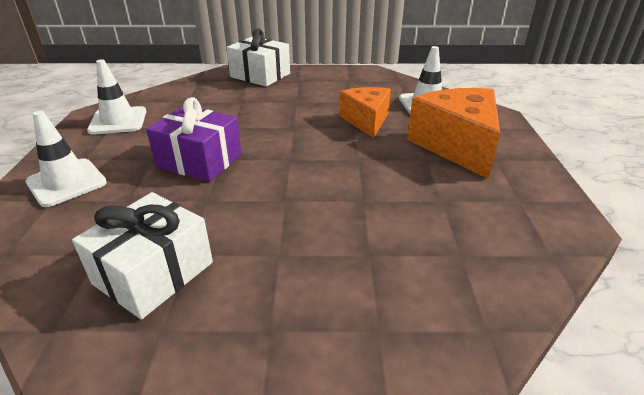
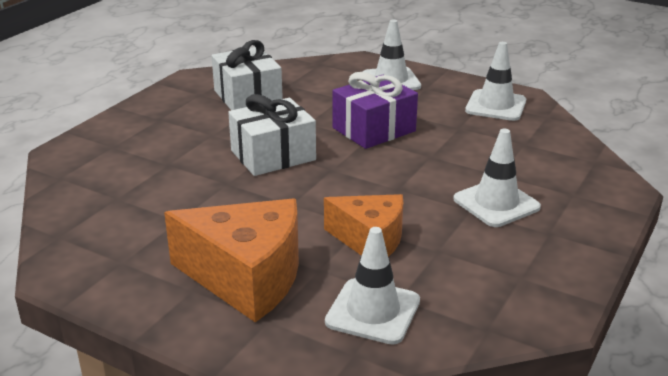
camera: 120 degrees right, 5 degrees down
white gift [227,29,290,87] -> white gift moved to [228,94,316,176]
none -> white traffic cone [453,129,541,227]

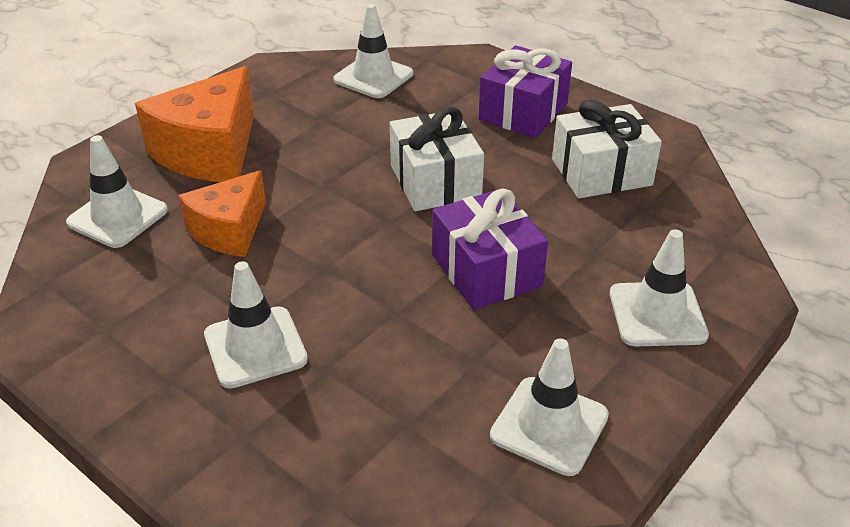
camera: 100 degrees right, 10 degrees up
none -> white traffic cone [333,4,413,98]
none -> purple gift [479,45,572,138]

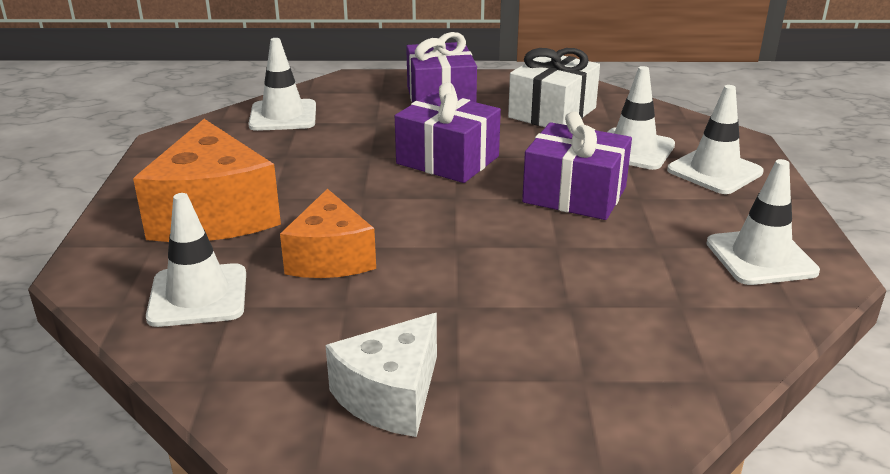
camera: 40 degrees left, 10 degrees down
white traffic cone [204,261,308,389] -> white traffic cone moved to [608,66,675,170]
white gift [390,107,484,211] -> purple gift [395,82,501,183]
none -> white cheese [325,313,437,437]

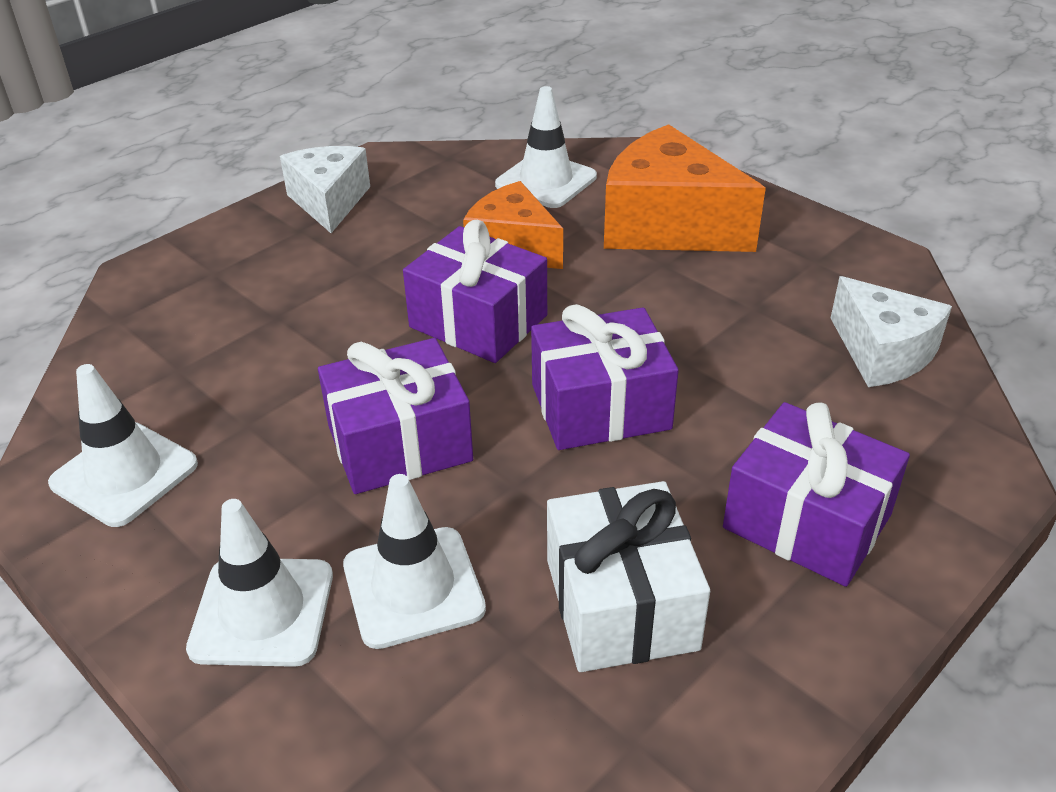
camera: 135 degrees right, 10 degrees up
white traffic cone [248,38,316,131] -> white cheese [831,276,952,387]
none -> purple gift [403,220,547,363]

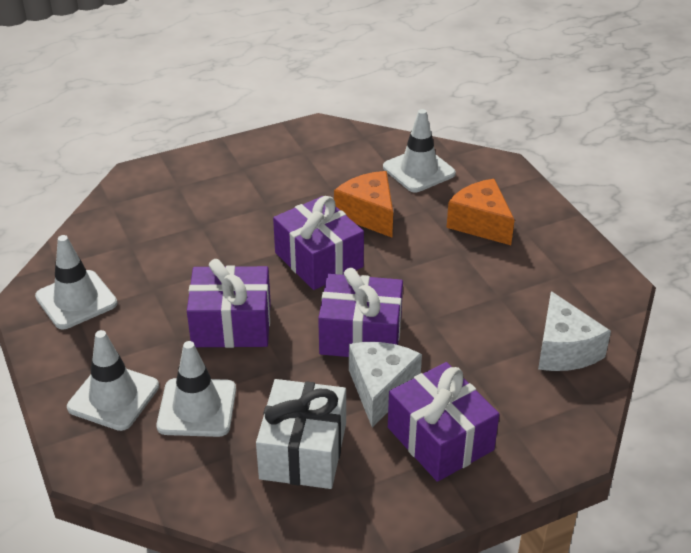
camera: 20 degrees right, 0 degrees up
white cheese [280,146,370,233] -> white cheese moved to [349,342,422,427]
orange cheese [604,124,766,252] -> orange cheese [446,179,515,245], size x0.64

